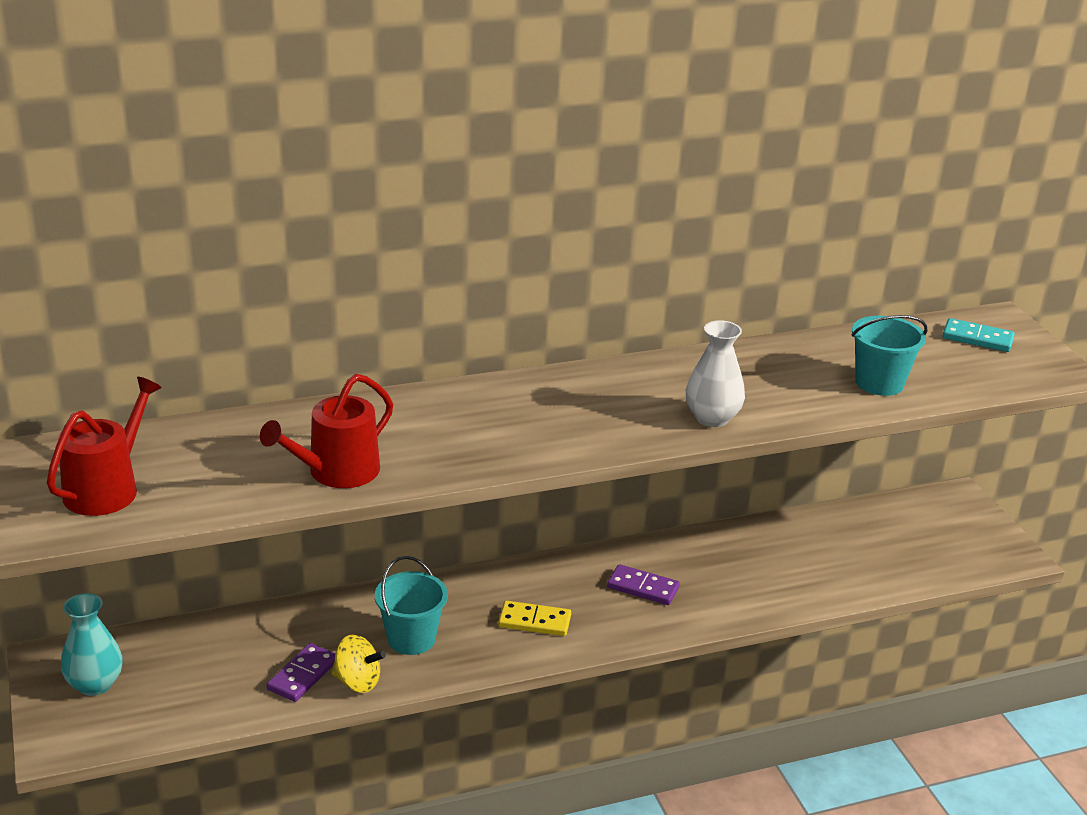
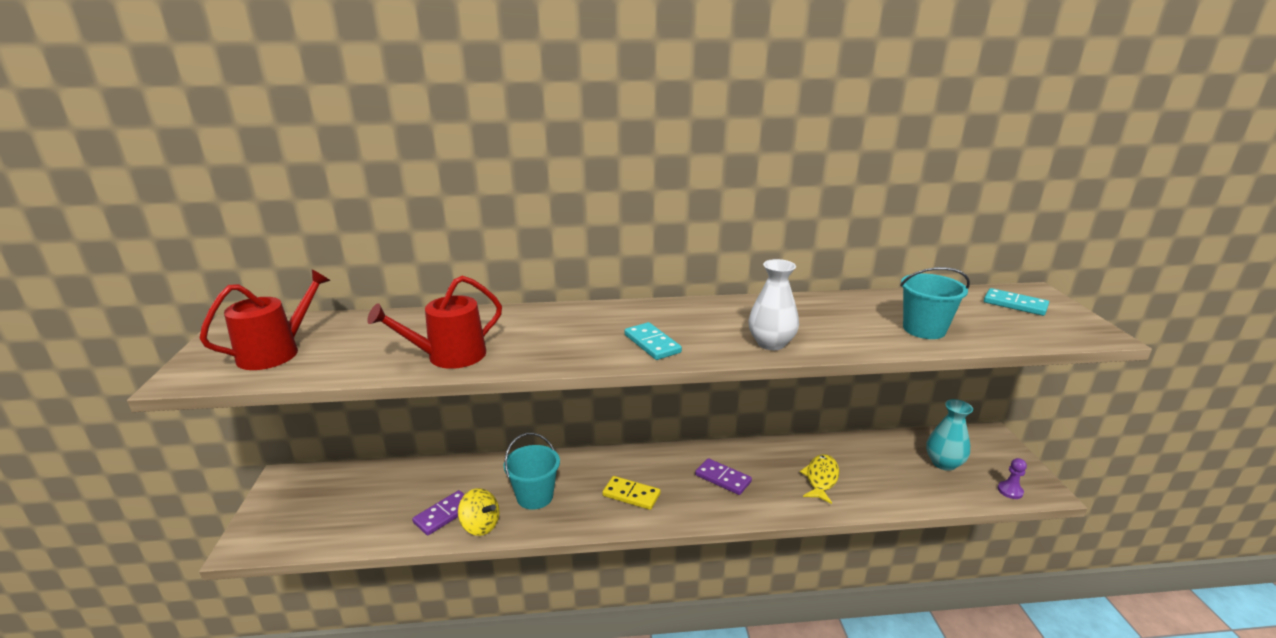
camera: 15 degrees right, 5 degrees down
turquoise vase [61,593,123,696] -> turquoise vase moved to [926,399,973,471]
none -> turquoise domino [625,322,682,360]
none -> yellow fish [800,454,839,504]
none -> purple pawn [998,458,1027,499]

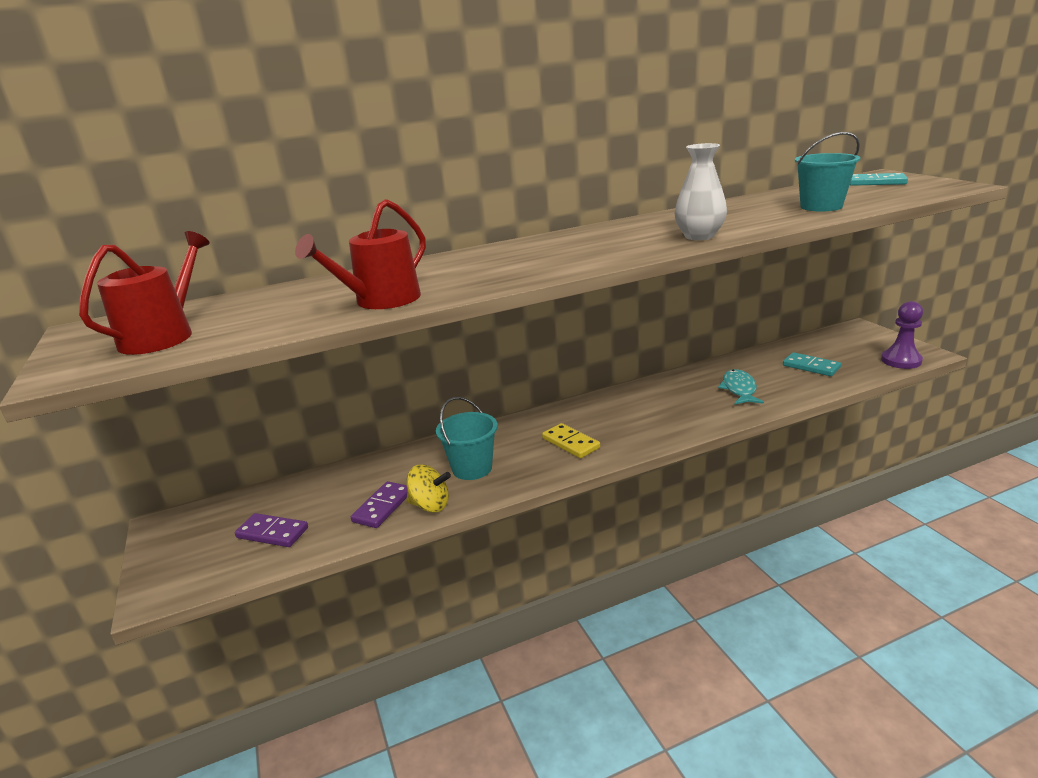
camera: 15 degrees left, 0 degrees up
yellow domino [602,476,660,510] -> yellow domino turned 45 degrees clockwise [542,423,600,458]
turquoise domino [625,322,682,360] -> turquoise domino moved to [783,352,841,376]
purple domino [695,458,752,495] -> purple domino moved to [235,513,308,547]
yellow fish [800,454,839,504] -> turquoise fish [718,369,764,405]
turquoise vase [926,399,973,471] -> none
purple pawn [998,458,1027,499] -> purple pawn [881,301,923,369], size x1.68

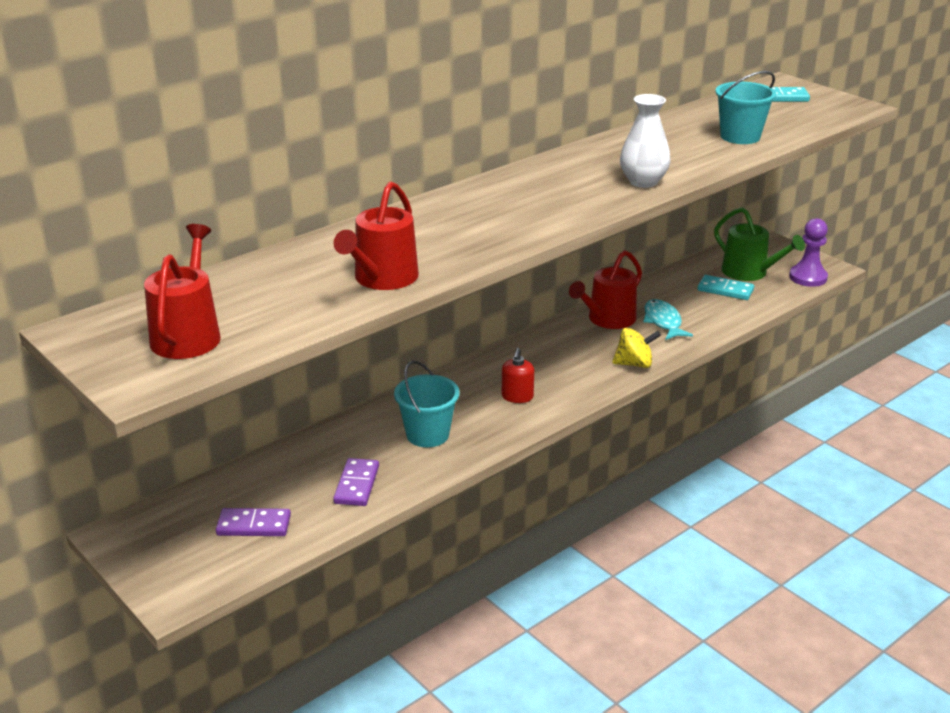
camera: 20 degrees left, 5 degrees up
yellow spinning top [407,464,451,512] -> yellow spinning top moved to [612,327,661,368]
yellow domino [542,423,600,458] -> red soap dispenser [502,348,534,403]
none -> red watering can [569,250,642,329]
none -> green watering can [714,207,805,281]

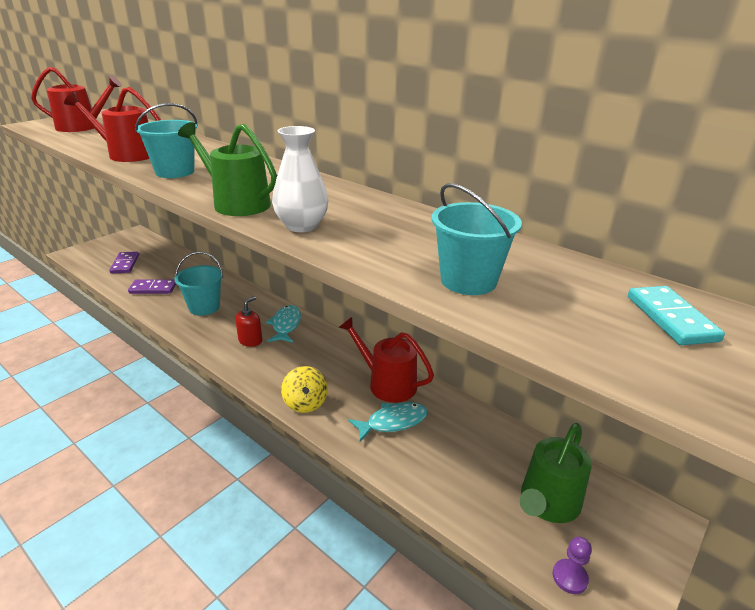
camera: 80 degrees right, 0 degrees up
red soap dispenser [502,348,534,403] -> red soap dispenser turned 120 degrees clockwise [235,296,262,347]
turquoise domino [697,275,754,300] -> none
purple pawn [789,218,828,287] -> purple pawn [553,537,592,594], size x0.60
none -> turquoise bucket [135,103,198,178]
none -> green watering can [178,122,277,216]
none -> turquoise fish [266,305,301,343]

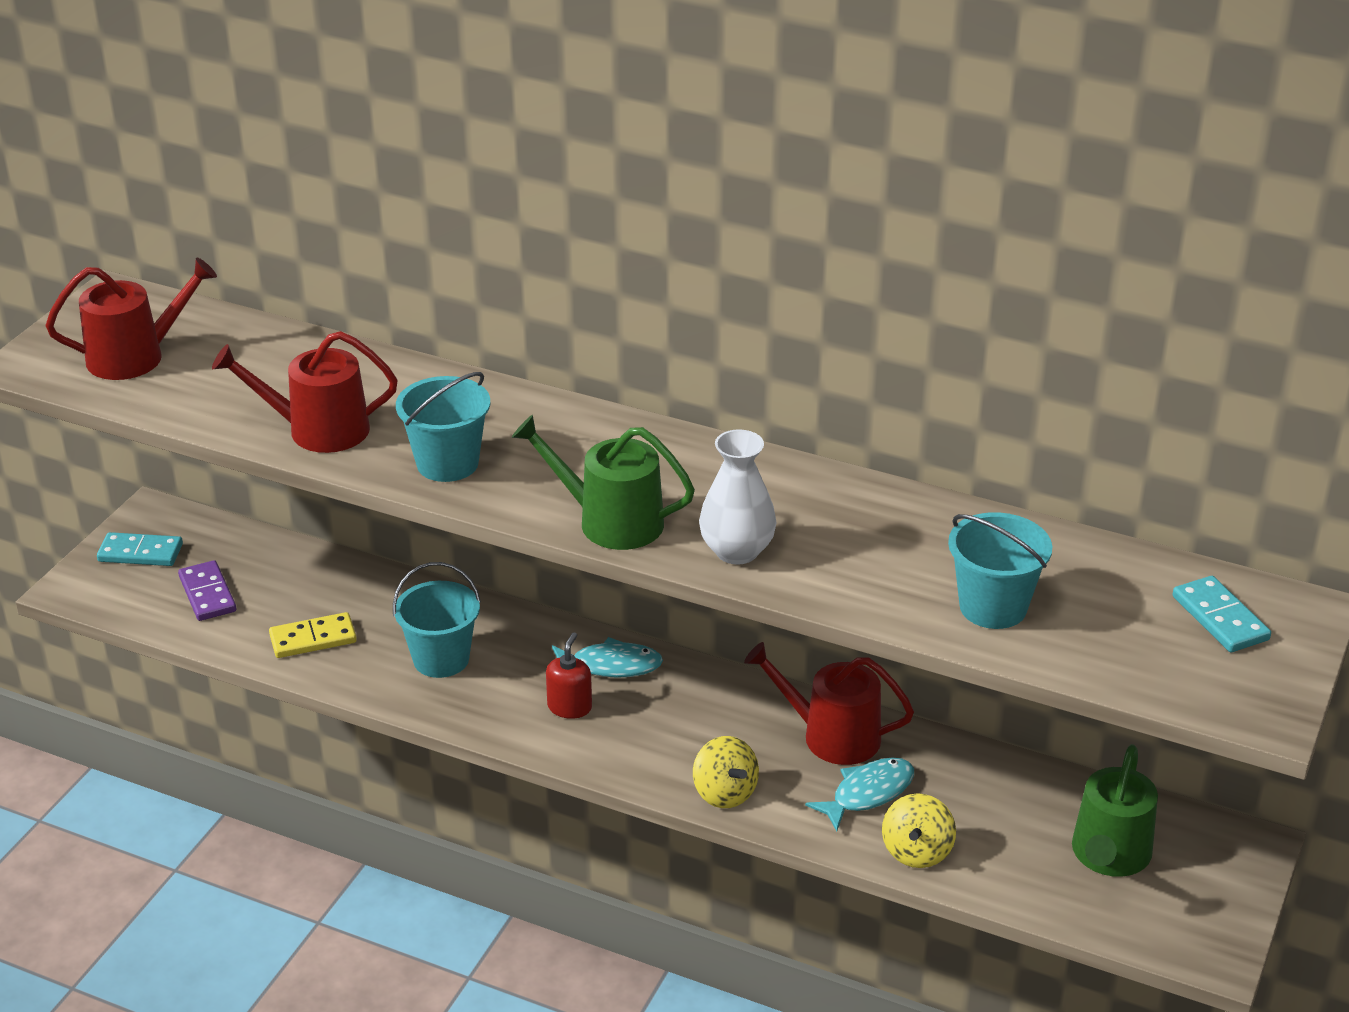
camera: 15 degrees left, 5 degrees up
purple domino [128,280,176,294] -> yellow domino [269,612,357,658]
turquoise fish [266,305,301,343] -> turquoise fish turned 105 degrees clockwise [552,637,663,678]
purple pawn [553,537,592,594] -> none
none -> turquoise domino [97,532,183,566]
none -> yellow spinning top [882,793,956,868]

